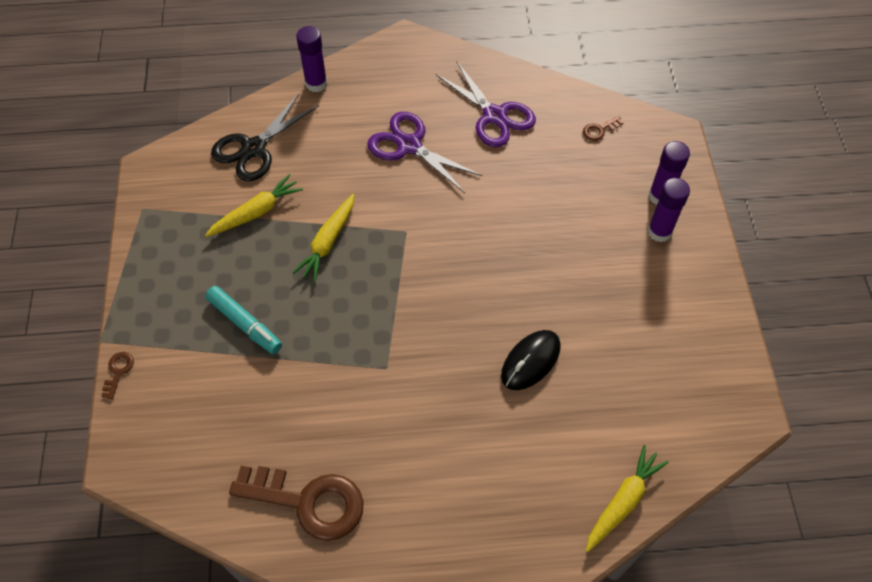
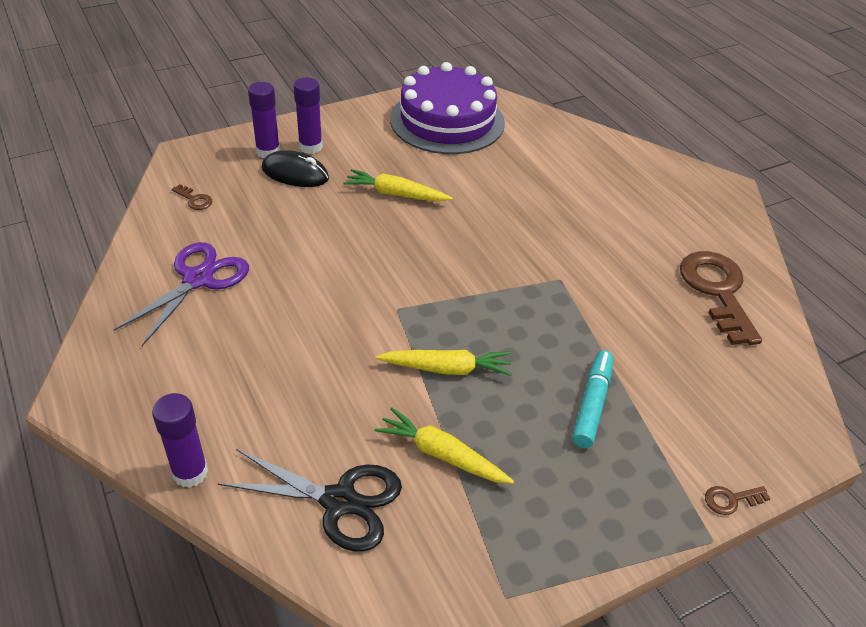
camera: 115 degrees left, 15 degrees down
purple scissors [367,112,482,193] -> none
black mouse [501,330,561,390] -> black mouse moved to [262,150,329,187]
yellow carrot [586,445,669,552] -> yellow carrot moved to [343,169,453,201]
none -> purple cake [390,62,505,154]

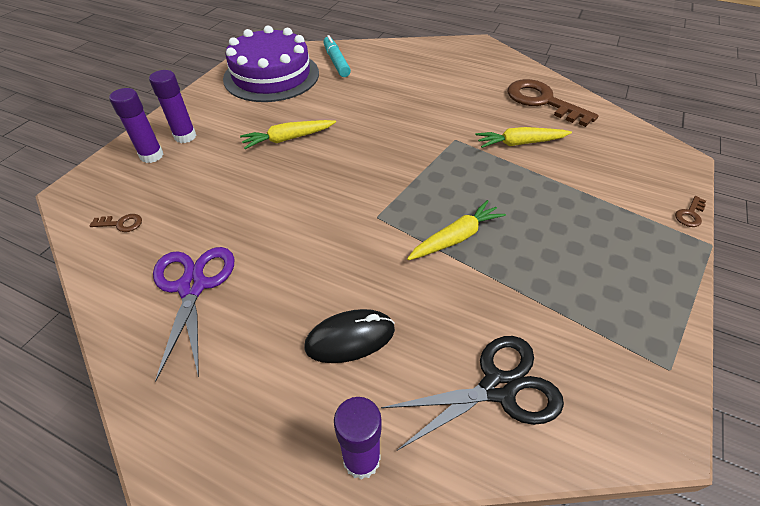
camera: 35 degrees left, 5 degrees up
black mouse [262,150,329,187] -> black mouse moved to [304,309,395,363]
yellow carrot [375,407,514,484] -> yellow carrot moved to [476,127,572,148]
turquoise marker [572,350,614,448] -> turquoise marker moved to [323,35,351,77]

